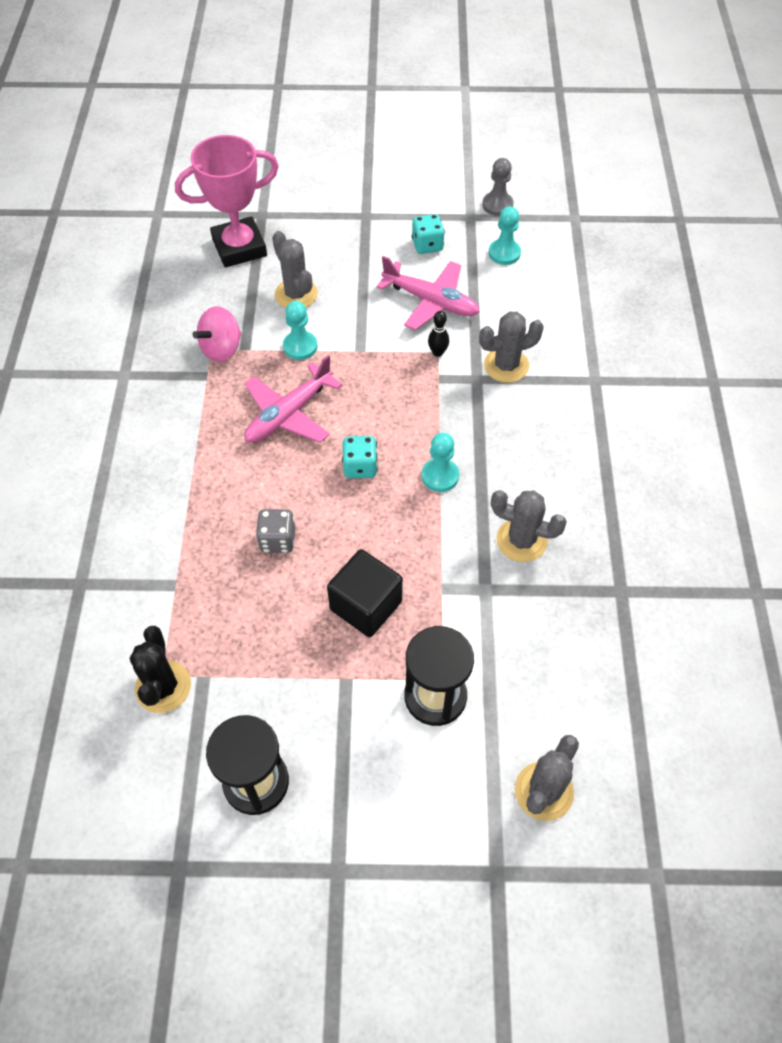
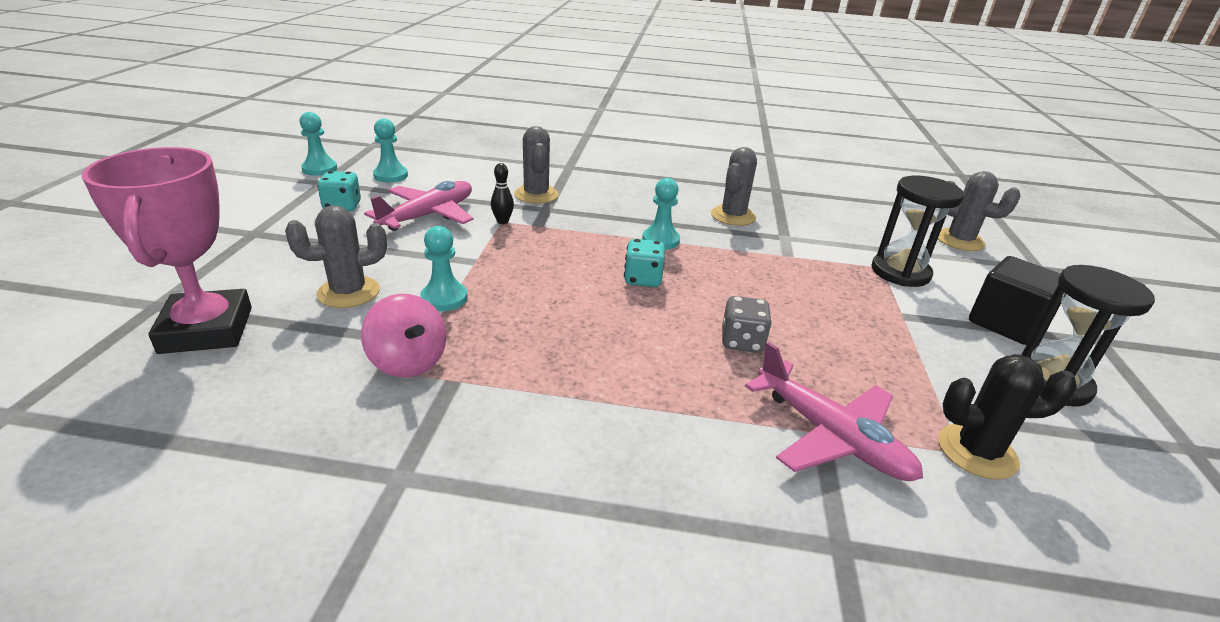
camera: 85 degrees left, 25 degrees down
pink plane [244,355,343,443] -> pink plane moved to [745,342,923,481]
black cube [327,549,403,637] -> black cube moved to [969,256,1060,345]
grey pawn [482,158,513,216] -> turquoise pawn [300,112,337,176]

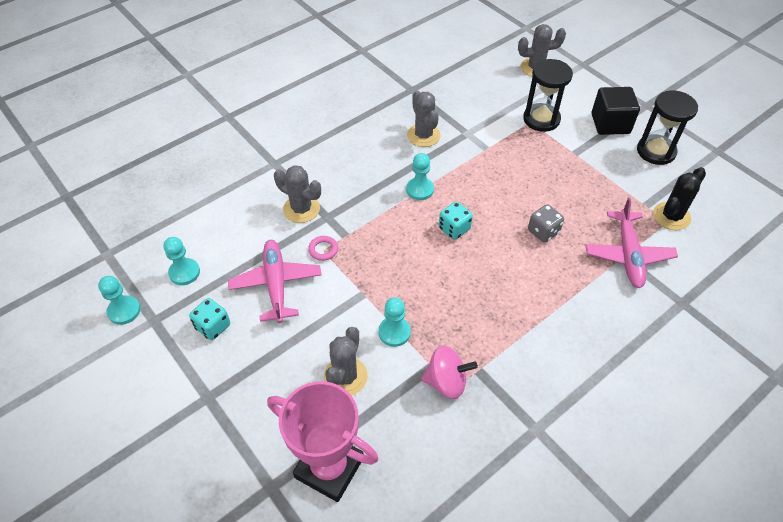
camera: 45 degrees left, 20 degrees up
black bowling pin [491,163,514,224] -> pink ring [308,236,338,261]
pink plane [745,342,923,481] -> pink plane turned 90 degrees clockwise [586,197,678,288]

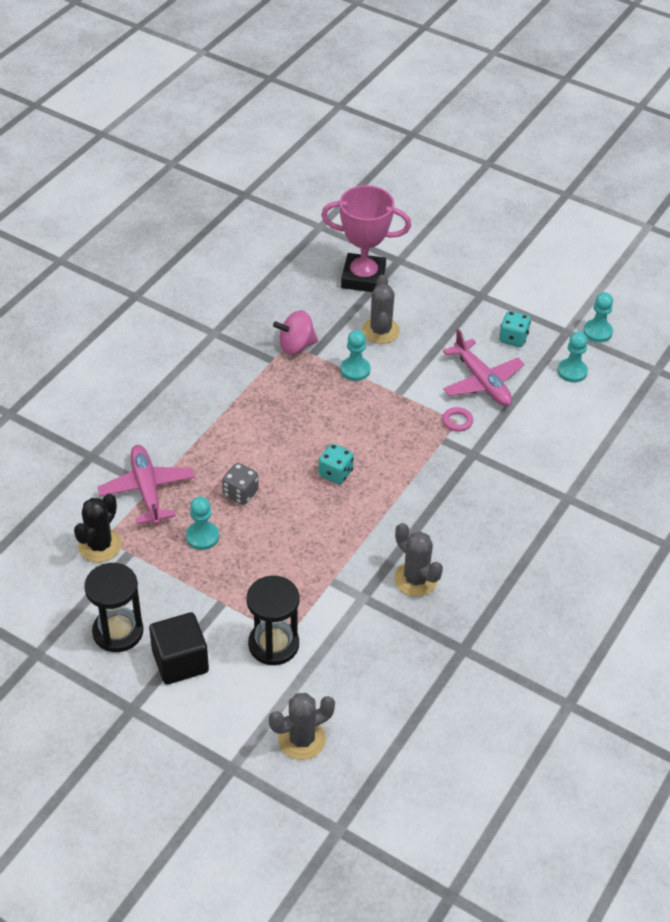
camera: 160 degrees right, 5 degrees down
grey cactus [274,165,321,223] -> none
turquoise pawn [406,153,434,200] -> turquoise pawn moved to [186,497,219,550]

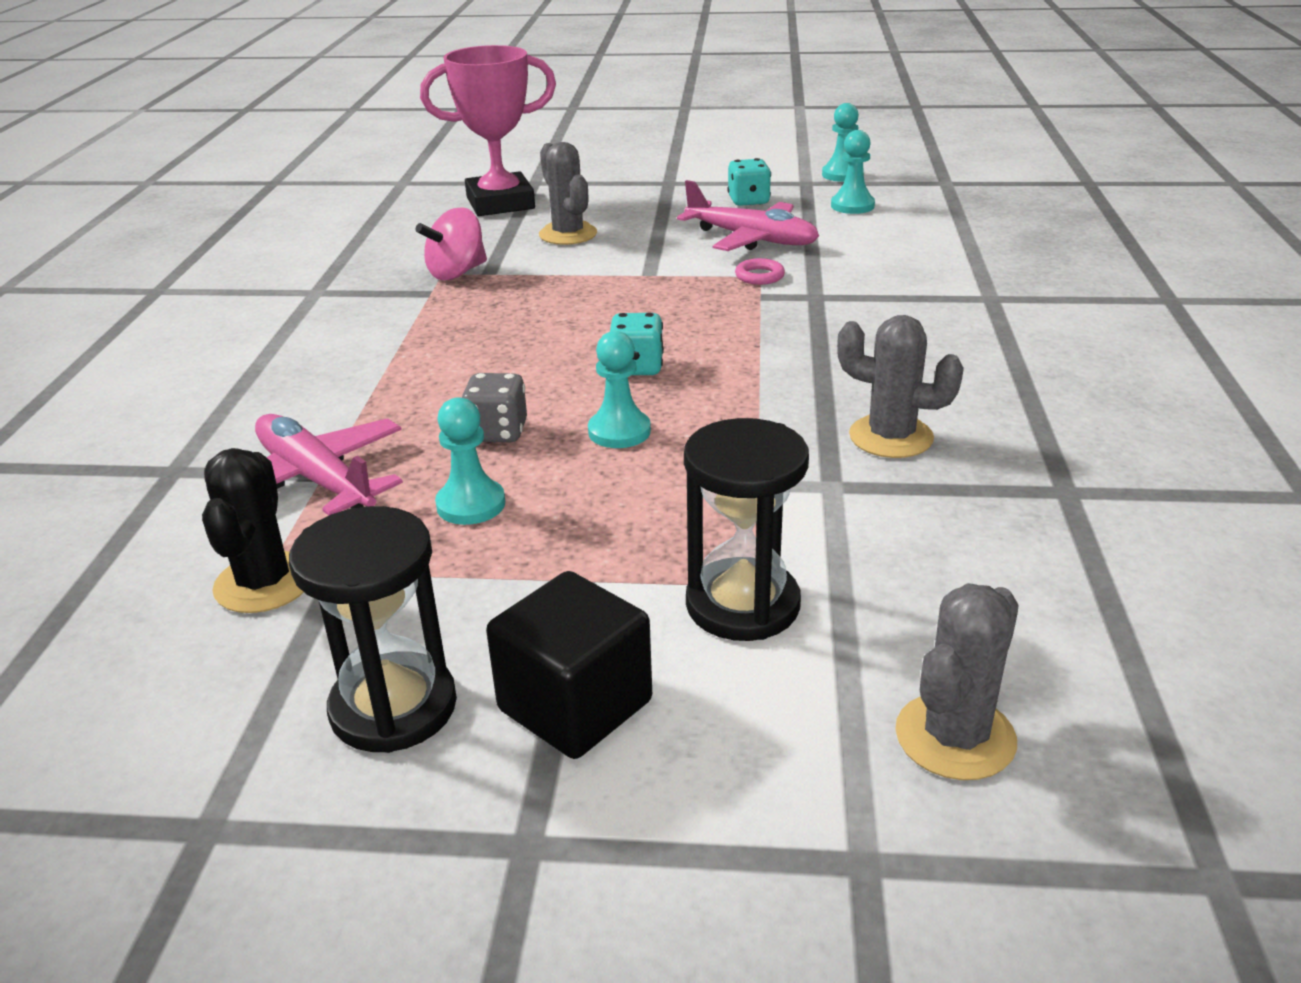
camera: 25 degrees left, 15 degrees down
turquoise pawn [341,330,370,381] -> turquoise pawn moved to [588,331,651,448]

